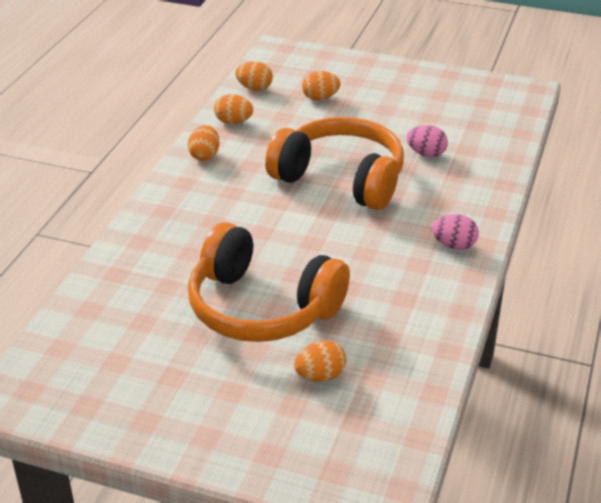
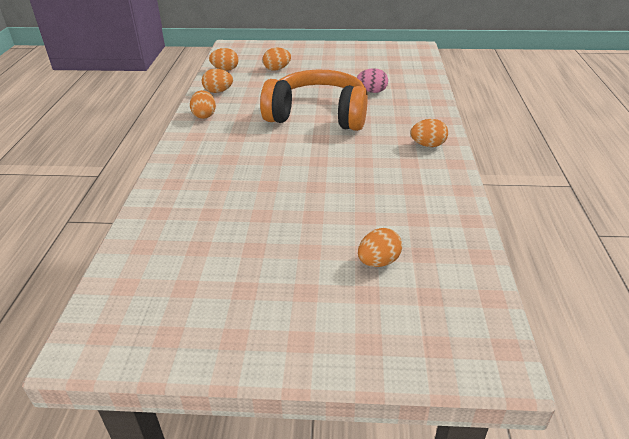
camera: 15 degrees left, 0 degrees up
orange headphones [188,222,350,342] -> none
pink egg [432,214,479,250] -> orange egg [410,119,448,147]

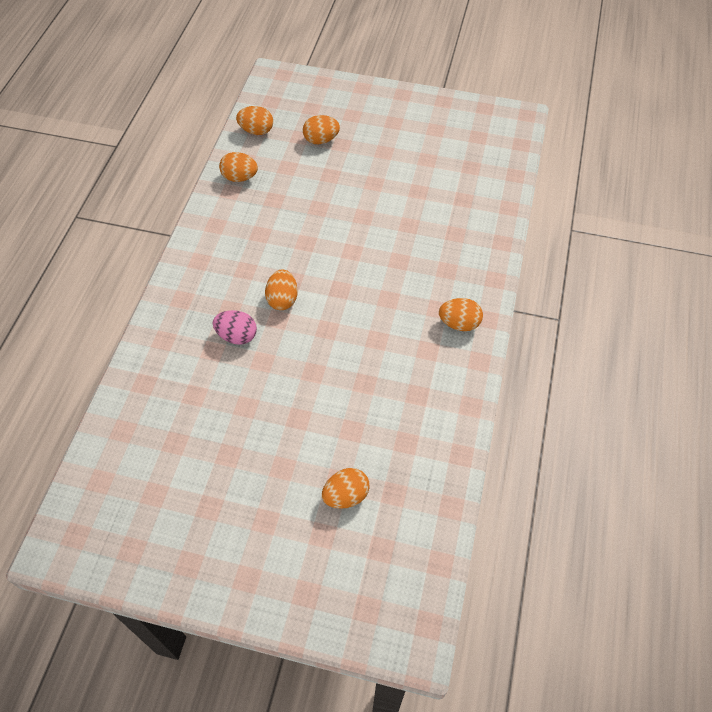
camera: 10 degrees right, 20 degrees up
orange egg [190,90,216,119] -> orange egg moved to [265,270,298,310]
orange headphones [260,70,368,131] -> none
pink egg [357,68,388,93] -> pink egg moved to [213,310,257,345]

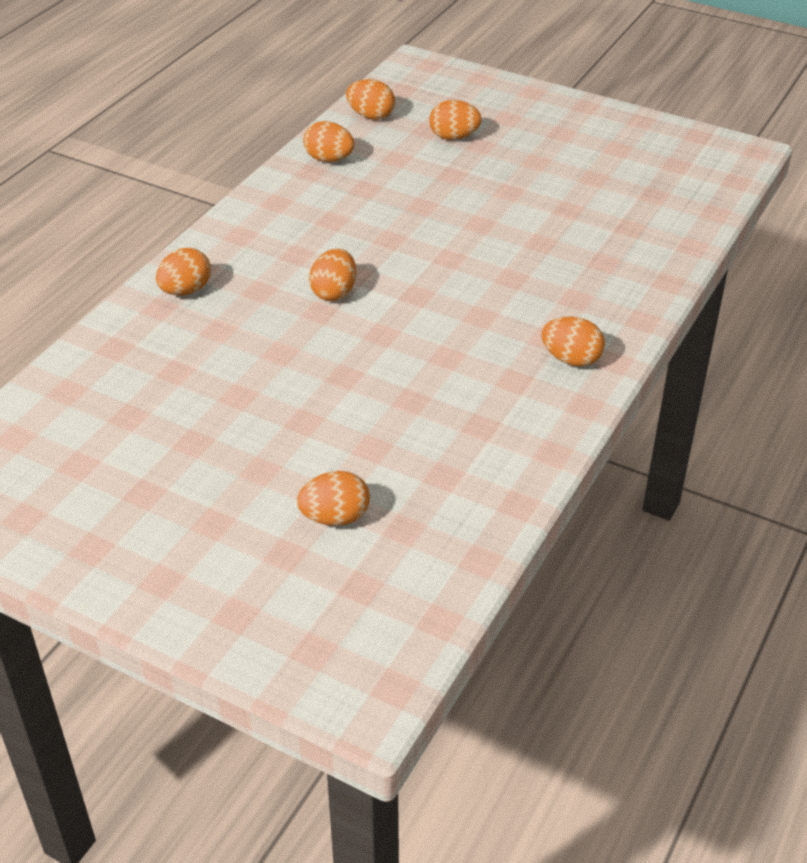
camera: 15 degrees right, 15 degrees down
pink egg [213,310,257,345] -> none
none -> orange egg [156,248,211,295]

